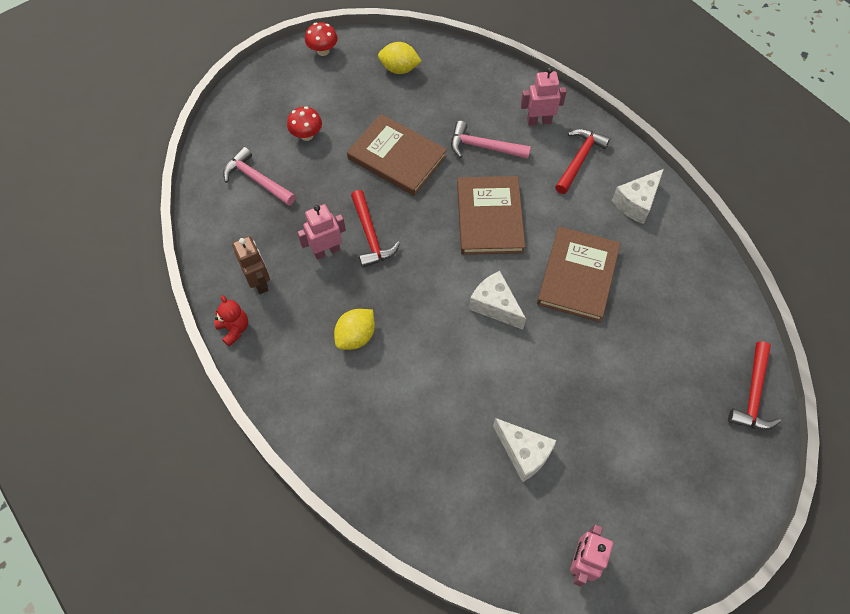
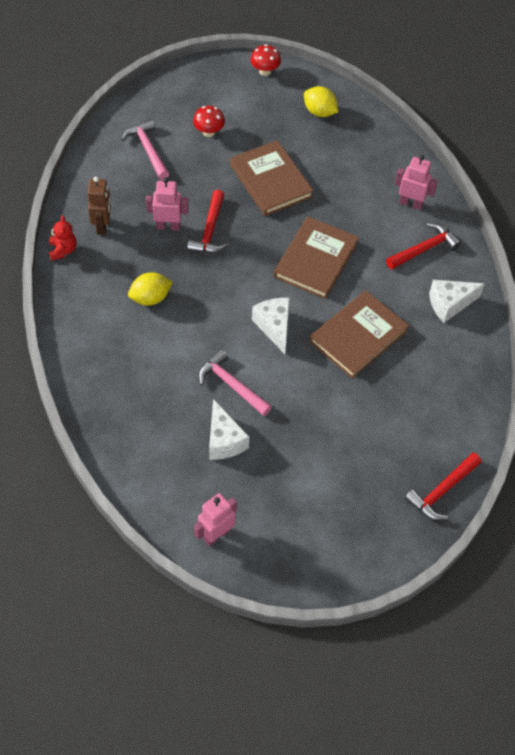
camera: 25 degrees right, 5 degrees down
pink hammer [451,121,531,159] -> pink hammer moved to [198,349,272,416]

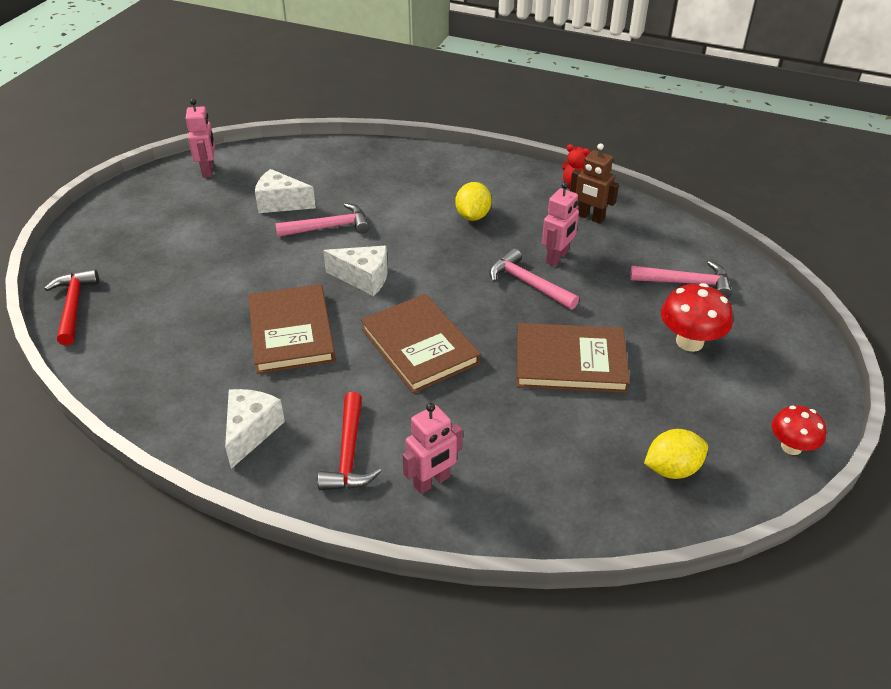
camera: 125 degrees right, 15 degrees down
red hammer [187,190,228,253] -> pink hammer [490,248,579,310]
red mushroom [193,106,225,137] -> red mushroom [661,283,732,352], size x1.50

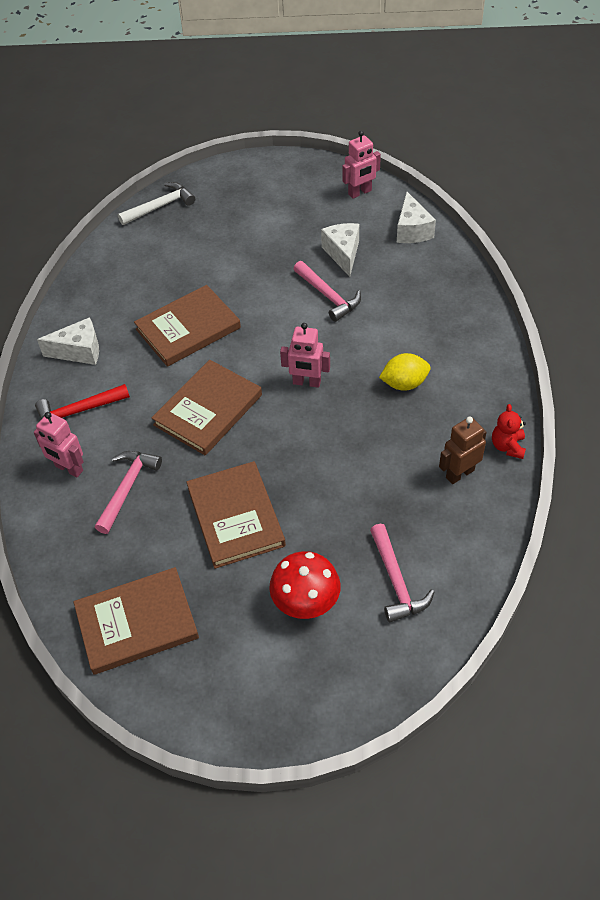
camera: 70 degrees right, 10 degrees up
red hammer [44,269,99,346] -> white hammer [118,182,195,225]
white cheese [323,246,388,296] -> white cheese moved to [397,192,436,243]
pink hammer [490,248,579,310] -> pink hammer moved to [95,451,162,534]
pink robot [542,182,579,266] -> pink robot moved to [280,323,330,388]
brown robot [570,143,619,224] -> brown robot turned 45 degrees clockwise [439,417,487,484]
yellow lemon [644,429,708,479] -> brown book [73,567,199,675]
red mushroom [772,405,826,455] -> none

